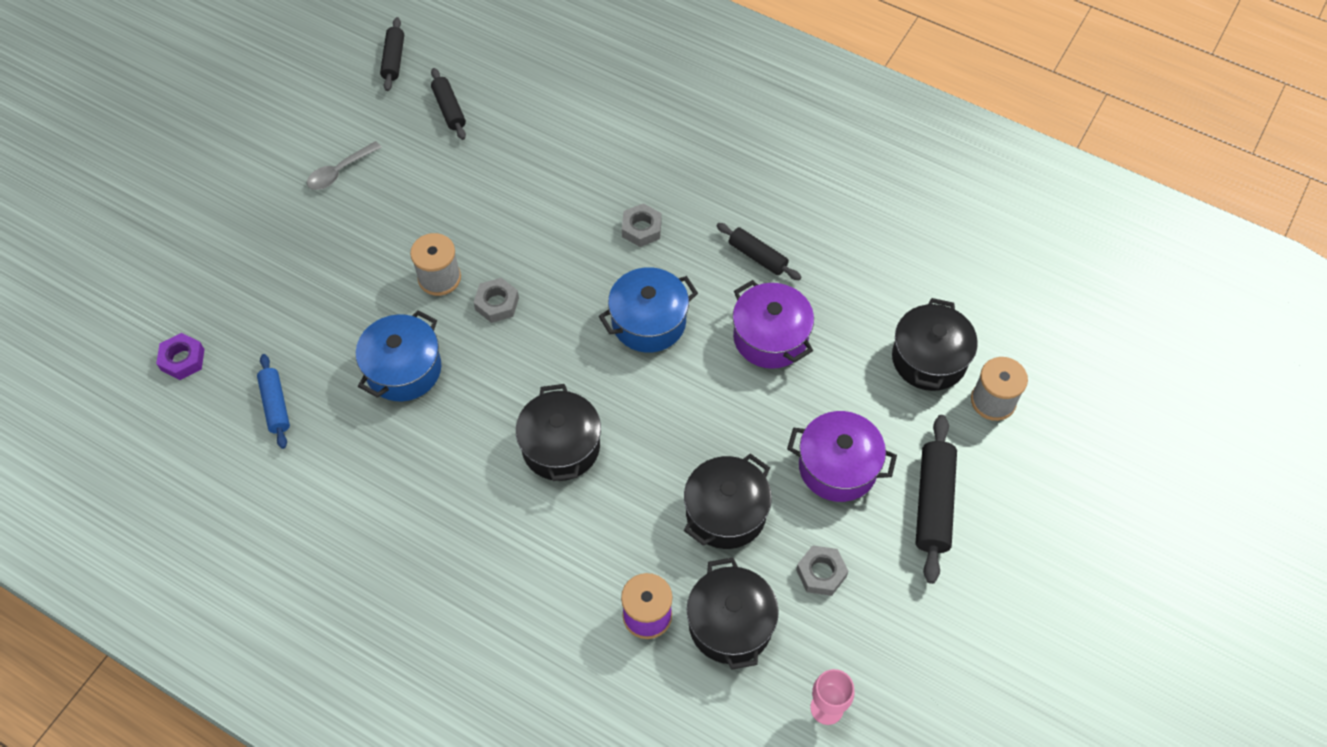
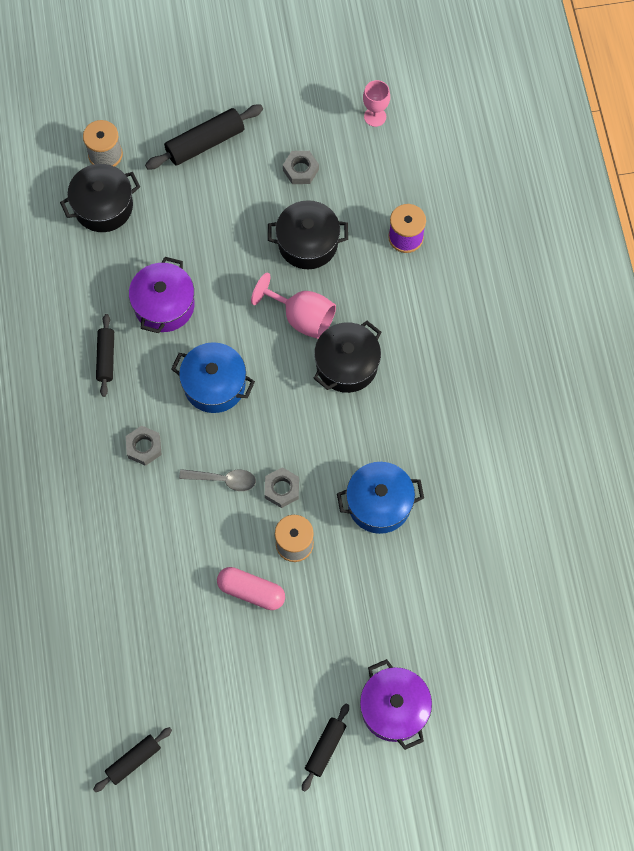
camera: 130 degrees left, 10 degrees up
purple nut [156,333,205,380] -> none
blue rolling pin [257,354,290,449] -> none
grey spoon [307,141,382,190] -> grey spoon moved to [179,469,256,491]
black rolling pin [431,68,466,140] -> black rolling pin moved to [302,703,349,791]
black pot [687,557,779,670] -> none
purple pot [787,411,897,502] -> purple pot moved to [360,659,432,750]
none -> pink capsule [217,567,285,610]
none -> pink goblet [251,273,336,339]

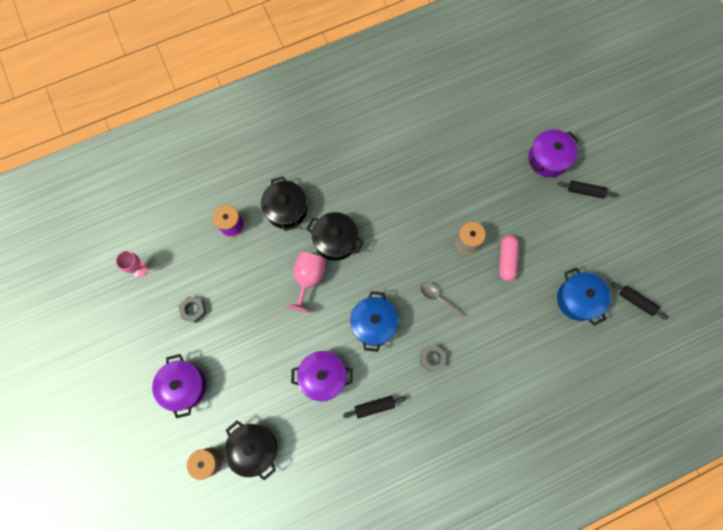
camera: 105 degrees left, 5 degrees up
black rolling pin [145,105,263,169] -> purple pot [152,354,206,418]
grey spoon [179,469,256,491] -> grey spoon turned 45 degrees counterclockwise [420,282,466,319]
grey nut [265,467,299,508] -> none
black pot [268,200,348,269] -> black pot moved to [261,176,307,231]
blue pot [337,462,424,534] -> blue pot moved to [557,267,611,326]

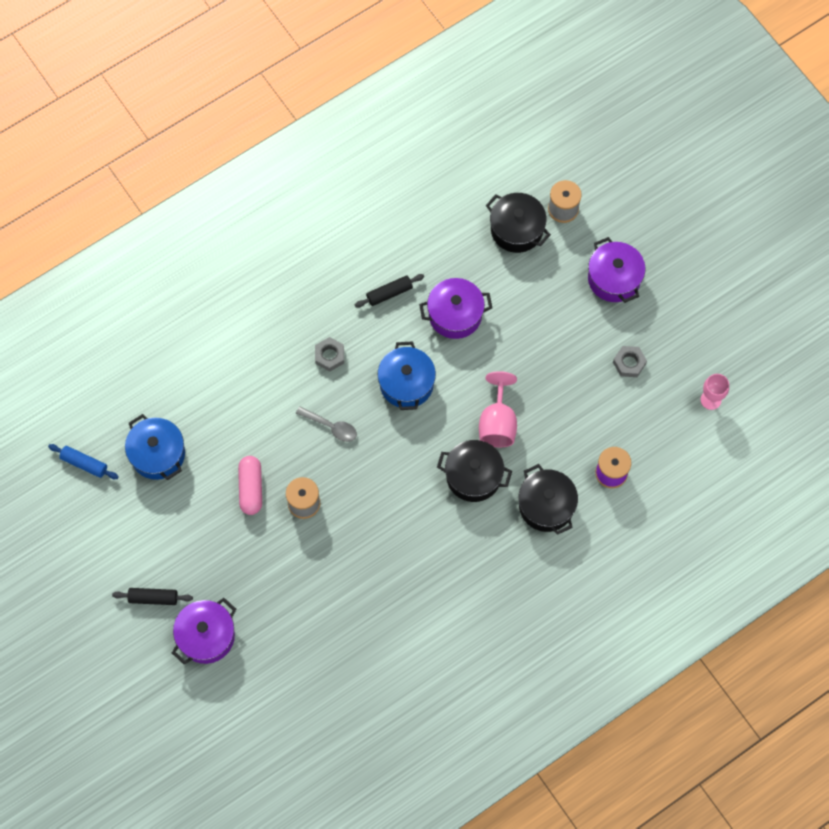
camera: 170 degrees right, 5 degrees down
black rolling pin [611,282,668,320] -> blue rolling pin [48,444,119,479]

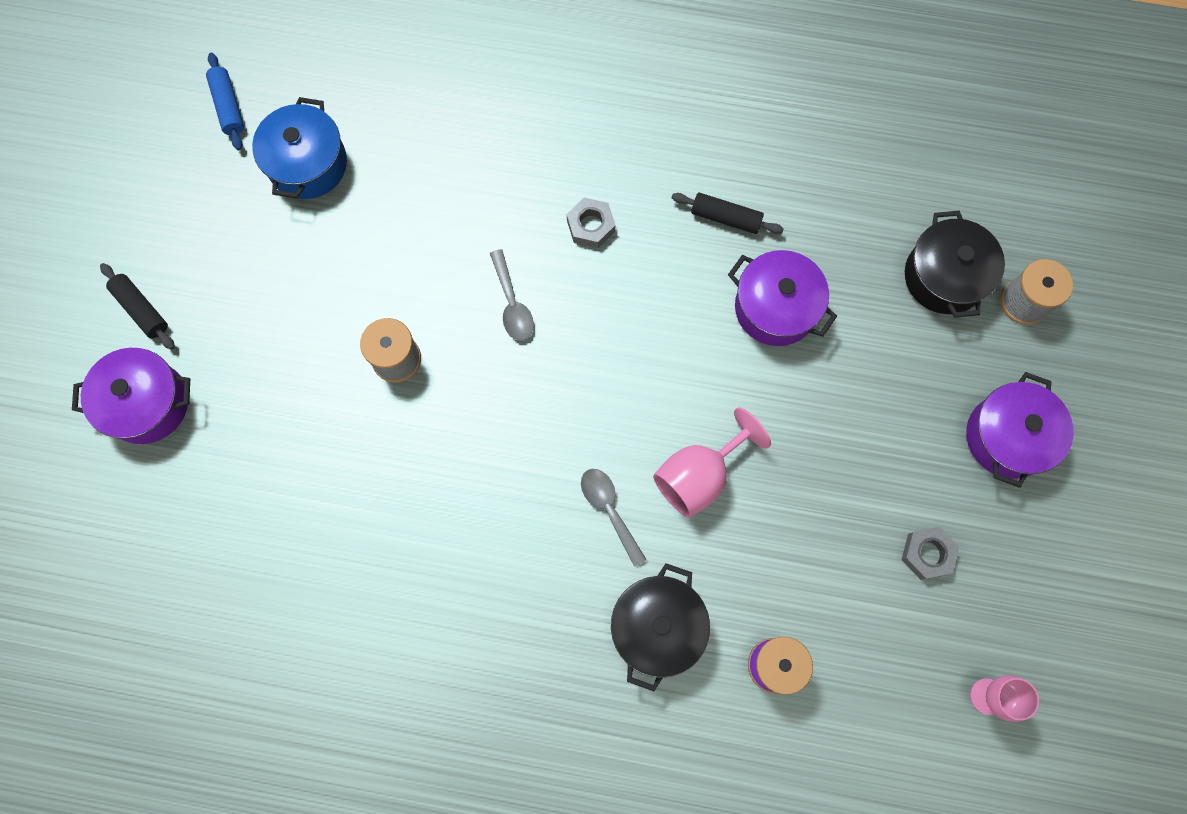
camera: 45 degrees right, 5 degrees up
pink capsule [238,456,262,515] -> none
blue pot [378,341,436,410] -> none
black pot [437,440,512,502] -> grey spoon [581,469,647,567]

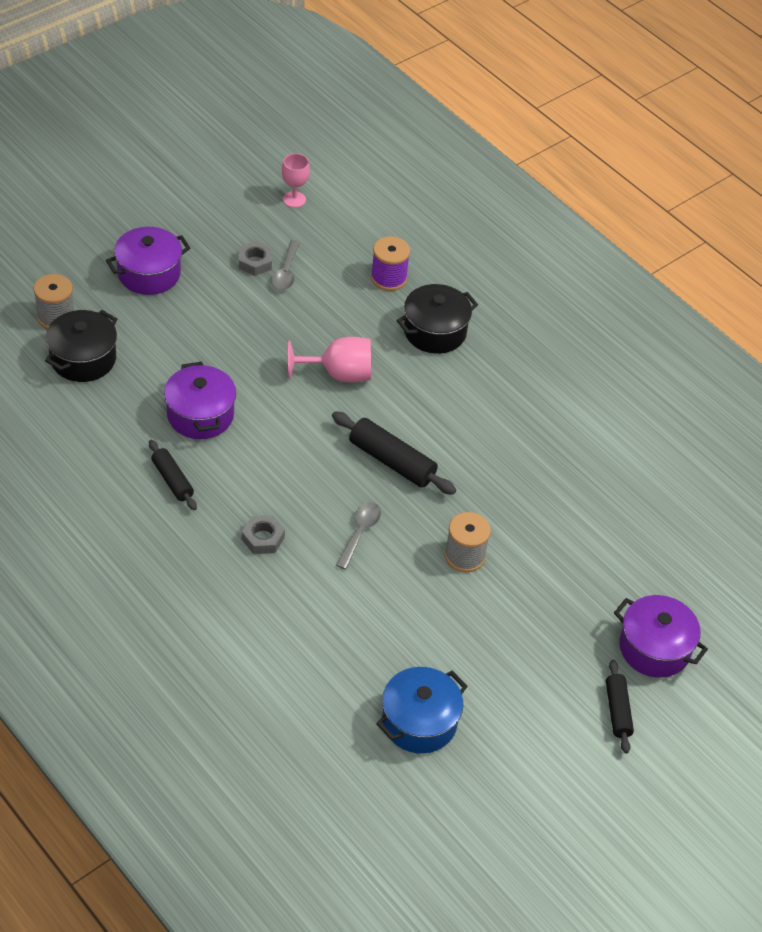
camera: 145 degrees left, 25 degrees down
blue rolling pin [206,53,244,150] -> none
grey spoon [581,469,647,567] -> grey spoon moved to [271,240,300,291]
none -> black rolling pin [332,411,456,495]

